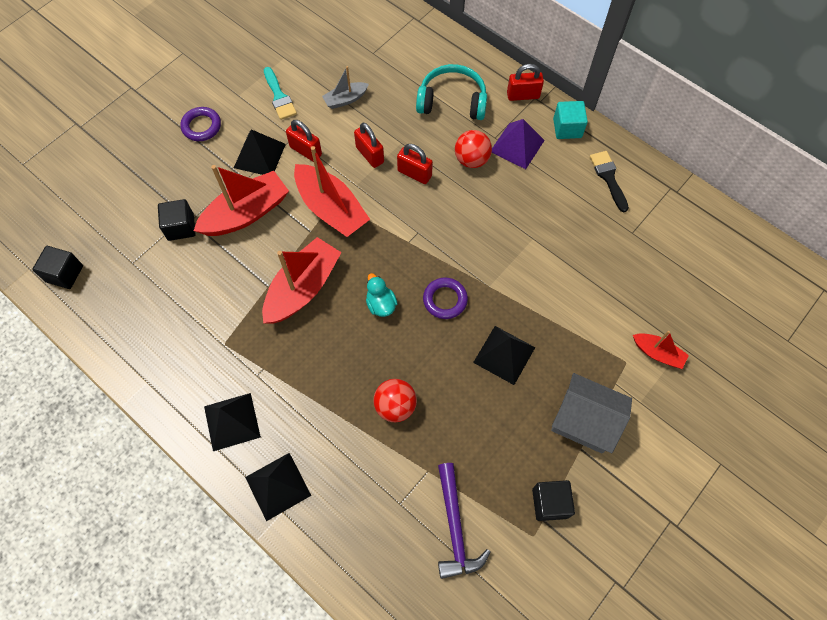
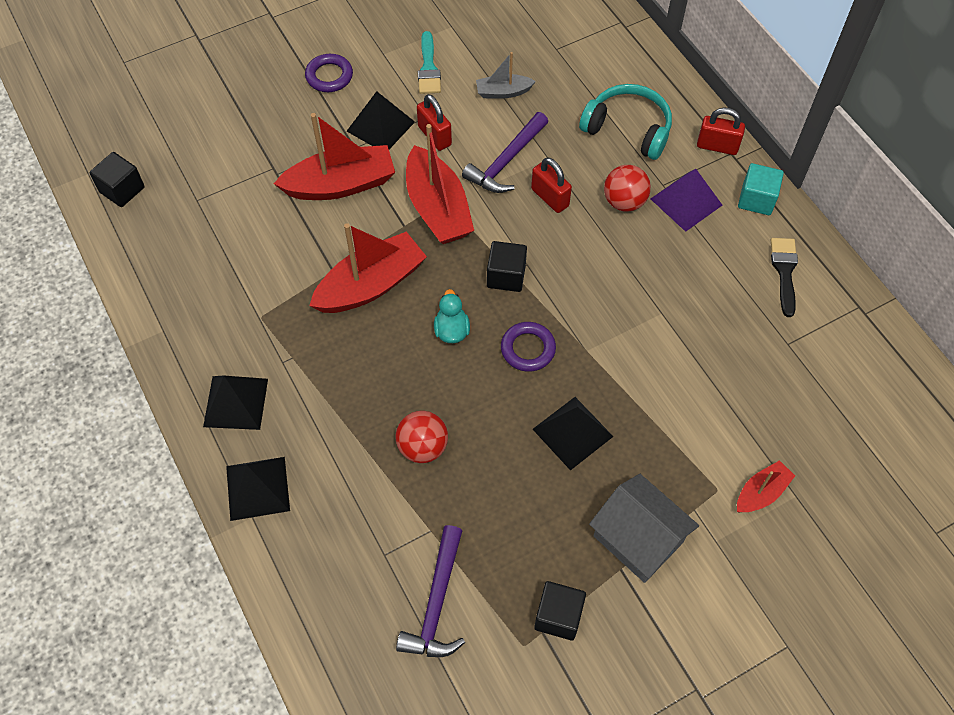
camera: 20 degrees right, 5 degrees down
black cube [158,199,196,241] -> black cube moved to [487,241,527,292]
red padlock [354,123,384,168] -> purple hammer [462,112,548,193]
red boat [633,331,689,369] -> red boat turned 90 degrees counterclockwise [737,460,795,512]

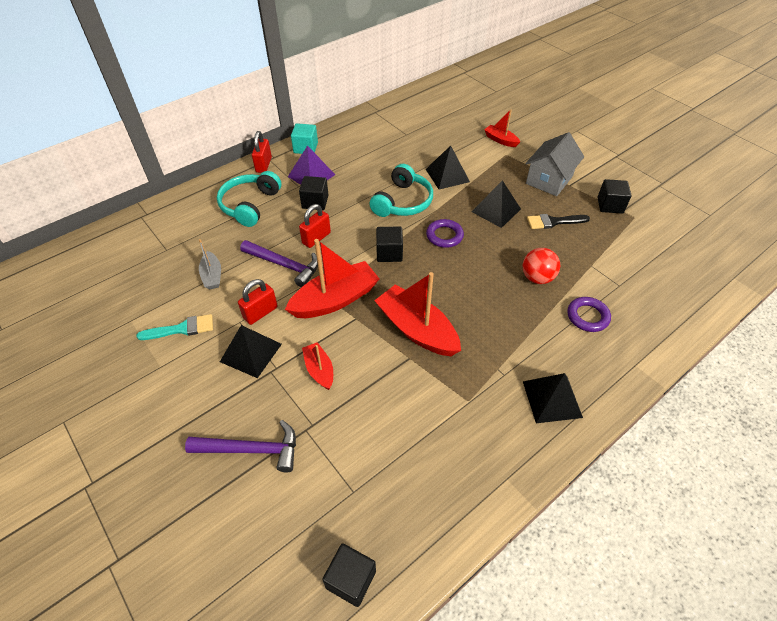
camera: 100 degrees left, 10 degrees down
black pyramid [226,457,290,521] -> black pyramid moved to [426,146,470,190]
red boat [274,113,395,200] -> red boat [302,342,333,390], size x0.53
purple ring [305,54,353,92] -> purple ring moved to [567,297,611,332]
purple hammer [396,525,465,657] -> purple hammer moved to [185,420,296,472]
turquoise duck [434,289,470,343] -> none
red ball [604,165,651,212] -> black cube [299,176,329,210]
black brush [771,238,798,317] -> black brush moved to [527,214,590,229]
none -> turquoise headphones [369,164,433,217]

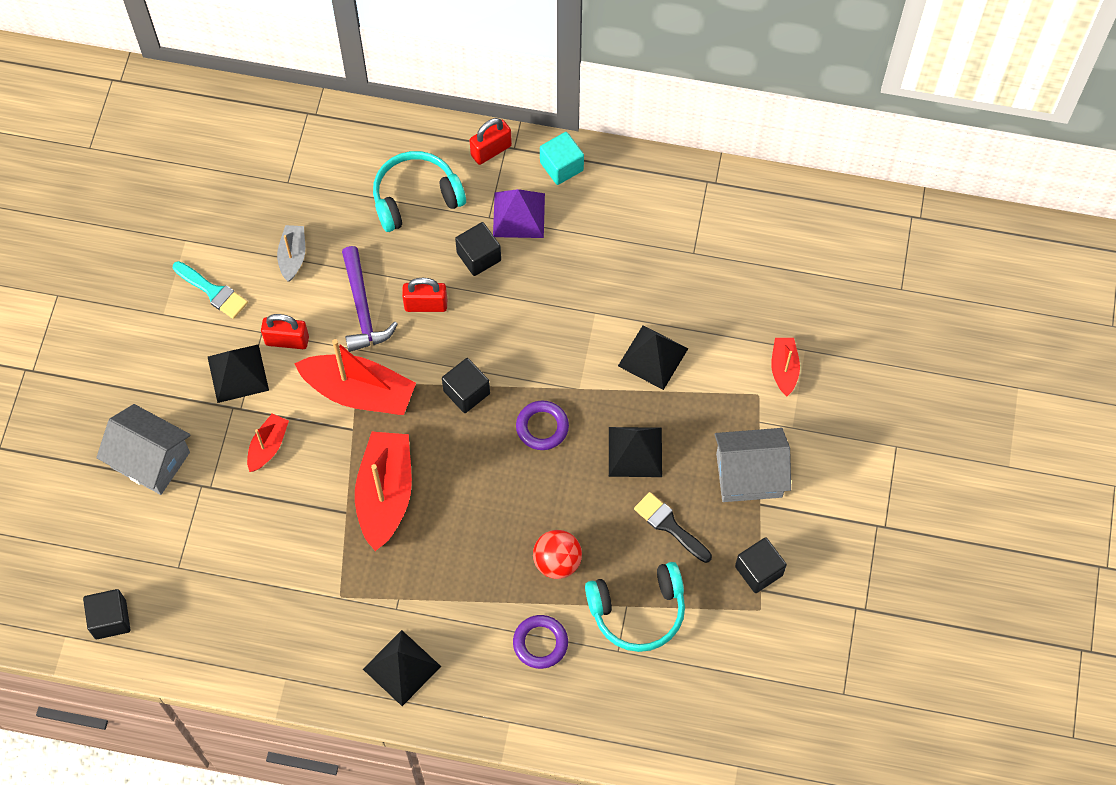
camera: 50 degrees right, 15 degrees up
purple hammer [185,420,296,472] -> grey house [96,404,190,495]
grey boat [199,239,221,289] -> grey boat turned 150 degrees clockwise [277,225,305,282]
turquoise headphones [369,164,433,217] -> turquoise headphones moved to [585,562,685,652]

